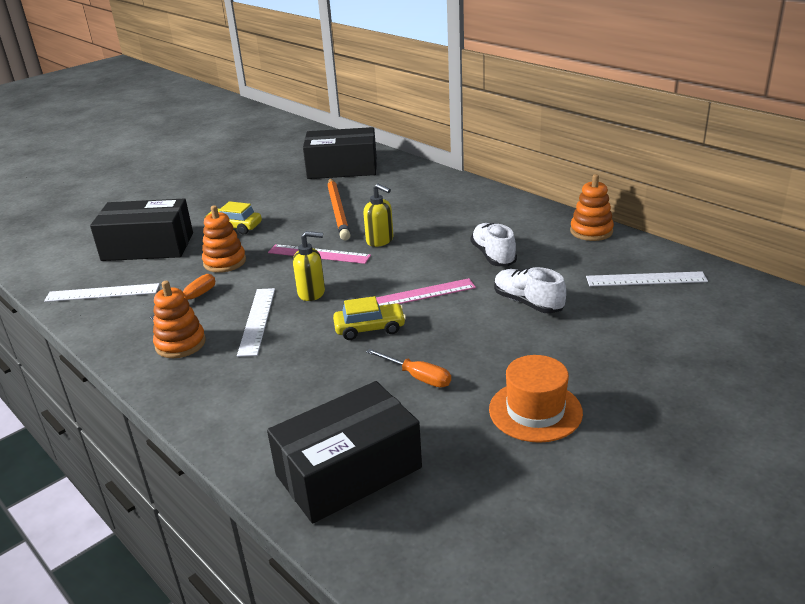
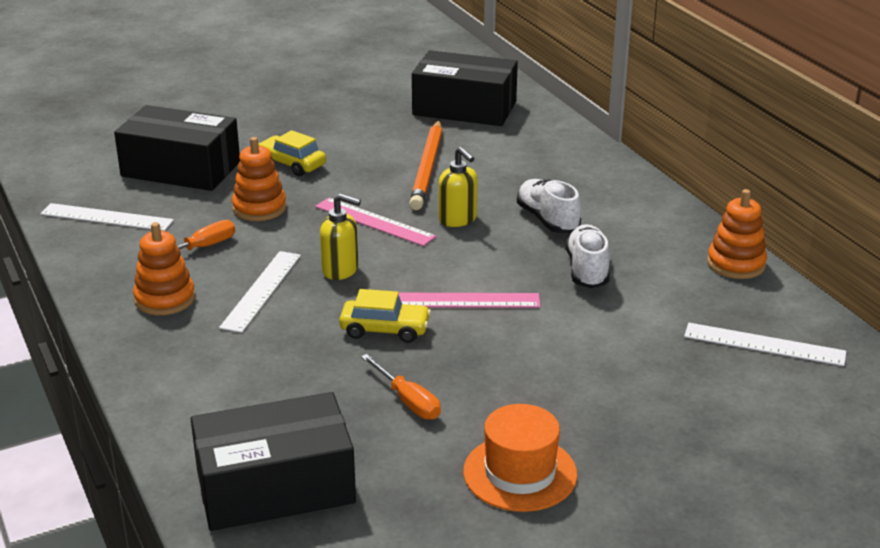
camera: 15 degrees right, 0 degrees up
white shoe [494,267,566,314] -> white shoe moved to [517,179,581,233]

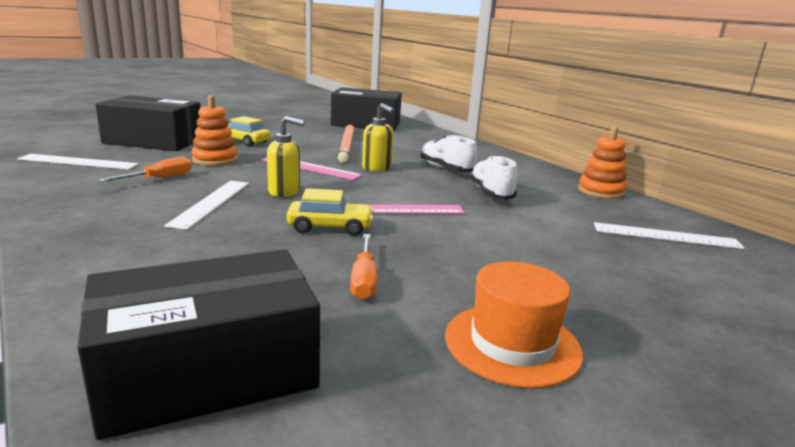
camera: 10 degrees left, 10 degrees down
orange stacking toy [133,222,195,315] -> none
orange screwdriver [361,354,441,420] -> orange screwdriver turned 45 degrees clockwise [350,234,377,300]

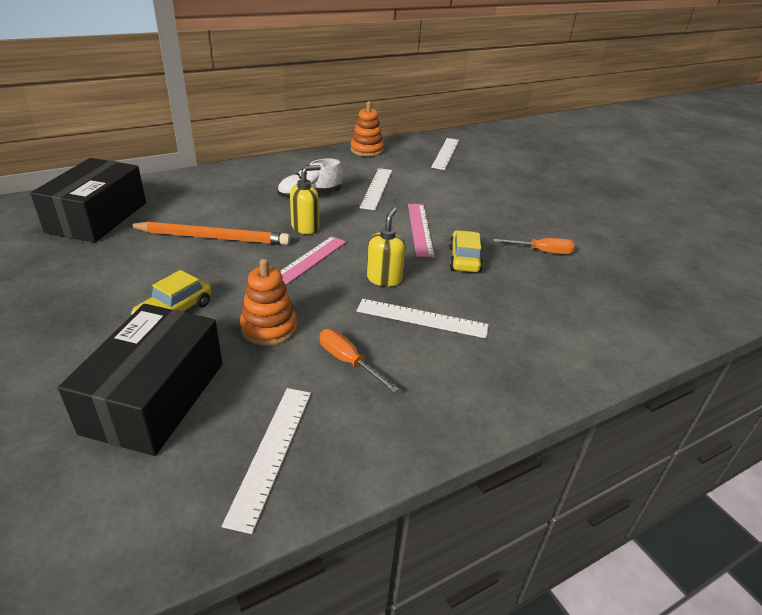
camera: 85 degrees left, 15 degrees up
black box [77,249,320,440] -> none
orange hat [445,262,583,388] -> none
white shoe [469,155,517,200] -> white ruler [360,168,392,210]

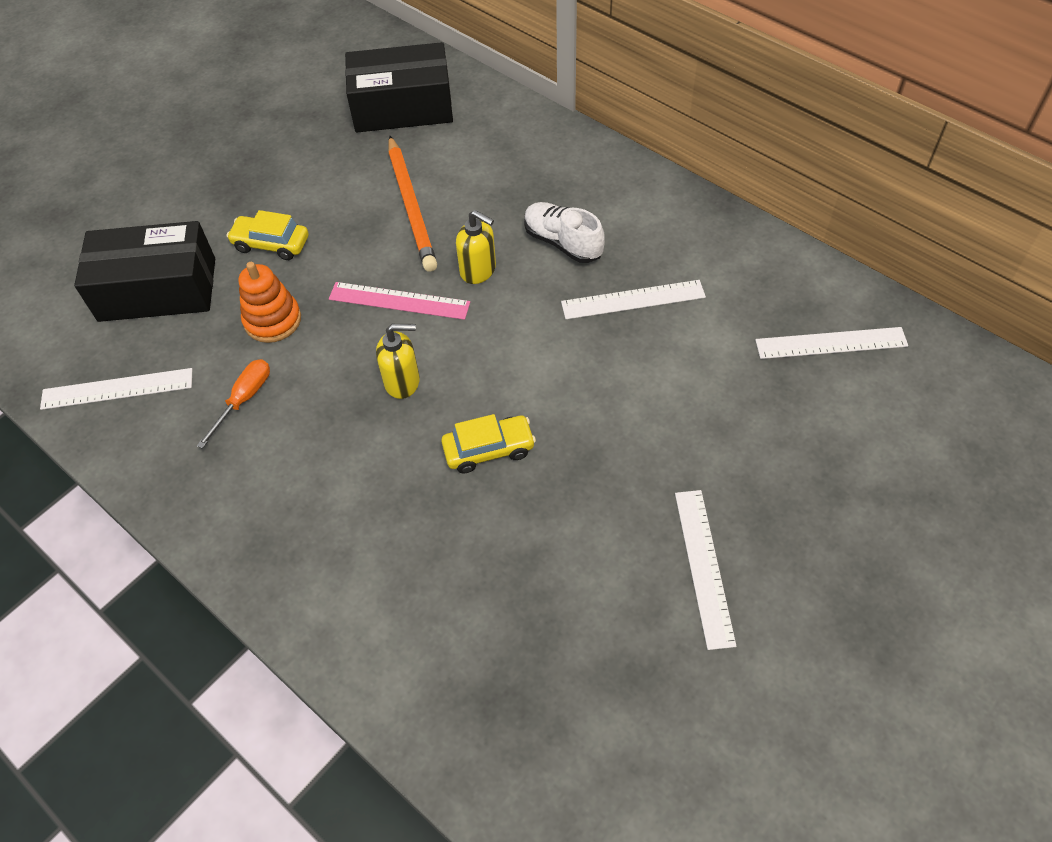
camera: 75 degrees right, 20 degrees up
orange stacking toy [351,101,384,157] -> none
white ruler [356,299,489,338] -> white ruler moved to [675,490,736,650]
pink ruler [408,204,435,257] -> none
orange screwdriver [493,238,575,254] -> none

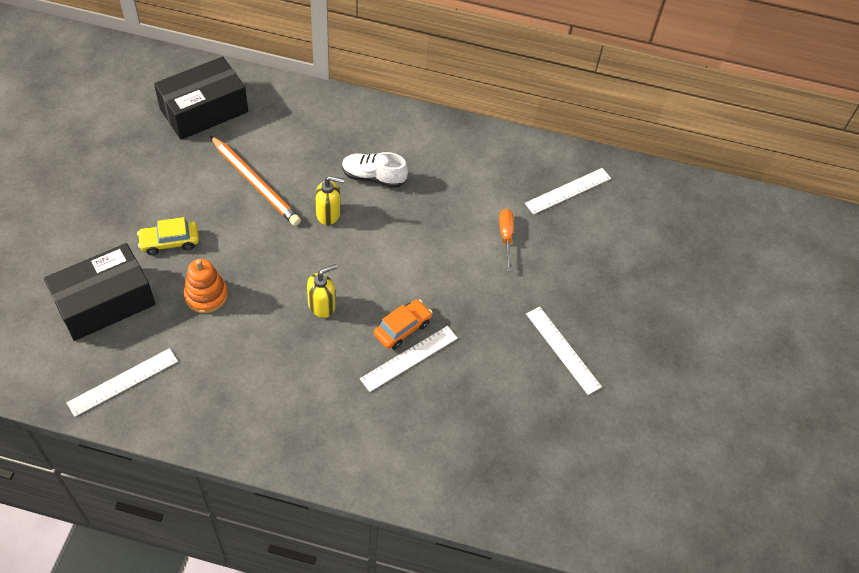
camera: 35 degrees left, 0 degrees up
orange screwdriver [197,359,270,449] -> orange screwdriver moved to [499,209,514,271]
pink ruler [329,282,470,320] -> none
yellow car [441,414,536,474] -> orange car [374,299,433,350]
white ruler [561,280,706,319] -> white ruler moved to [360,326,458,392]

